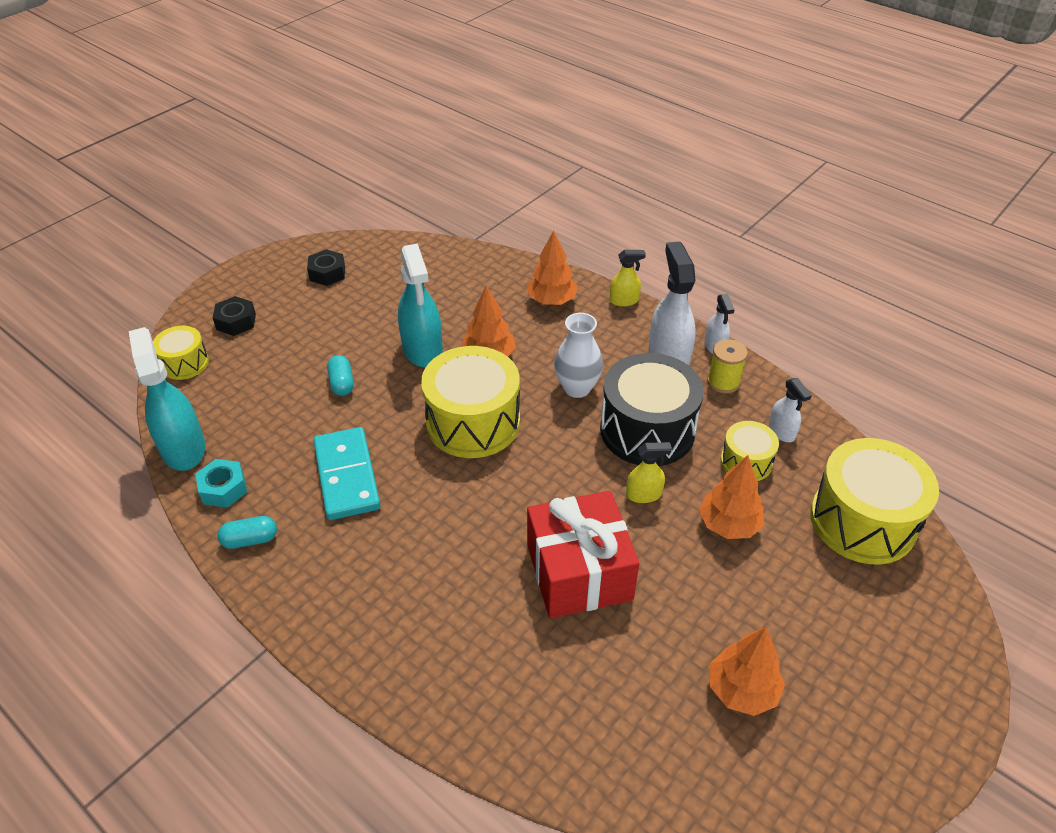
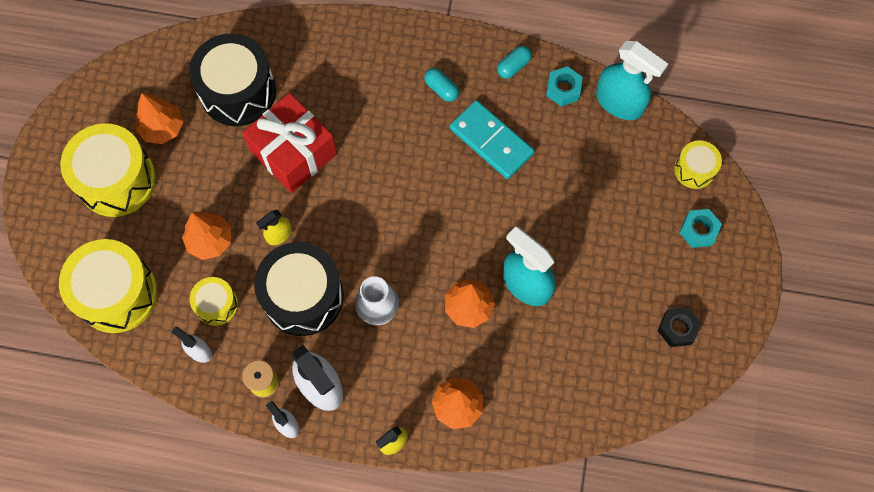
camera: 150 degrees right, 25 degrees up
black nut [212,296,256,336] -> turquoise nut [679,209,722,248]
turquoise capsule [327,355,354,396] -> turquoise capsule moved to [424,68,459,102]
yellow drum [421,346,520,458] -> yellow drum moved to [60,123,156,217]
none -> black drum [189,33,276,126]

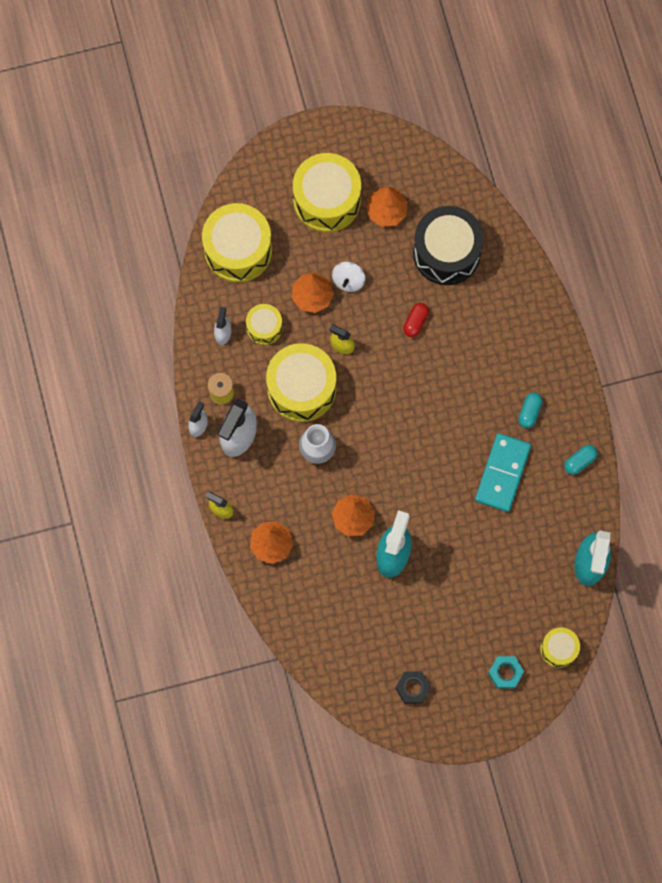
camera: 65 degrees right, 5 degrees up
red gift [242,93,337,193] -> red capsule [403,303,429,337]
black drum [254,242,344,336] -> yellow drum [266,343,336,422]
turquoise capsule [497,46,532,79] -> turquoise capsule turned 60 degrees counterclockwise [564,445,598,475]
turquoise nut [546,66,583,106] -> none
none -> white spinning top [332,261,365,292]

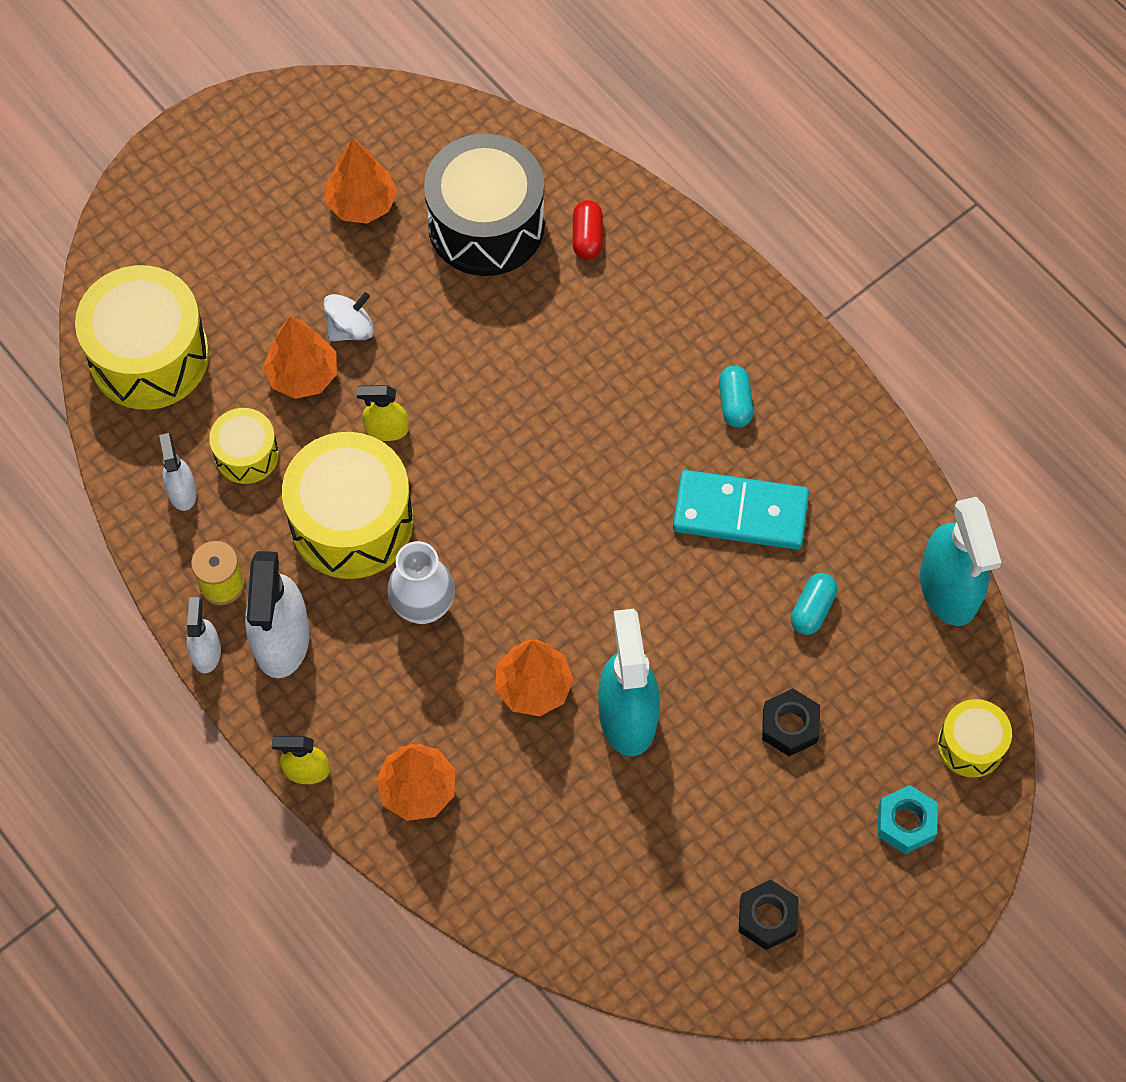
camera: 25 degrees left, 10 degrees down
yellow drum [293,153,361,232] -> none
white spinning top [332,261,365,292] -> white spinning top turned 120 degrees counterclockwise [323,292,374,341]
red capsule [403,303,429,337] -> red capsule moved to [573,200,603,260]
turquoise domino [475,433,531,512] -> turquoise domino turned 75 degrees counterclockwise [673,470,809,550]
turquoise capsule [564,445,598,475] -> turquoise capsule moved to [791,573,838,635]
none -> black nut [762,689,820,756]

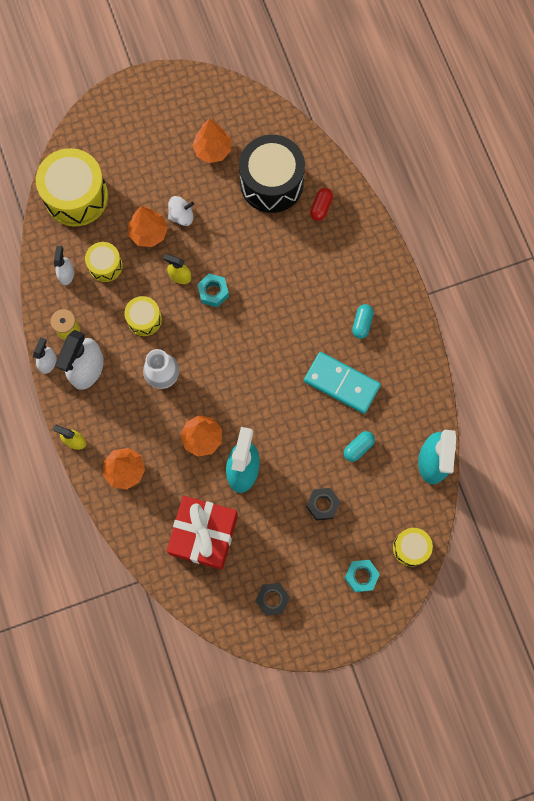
camera: 20 degrees right, 10 degrees up
yellow drum [282,432,413,579] -> yellow drum [124,296,162,336], size x0.52
none -> red gift [167,496,238,570]
none -> turquoise nut [197,274,229,307]

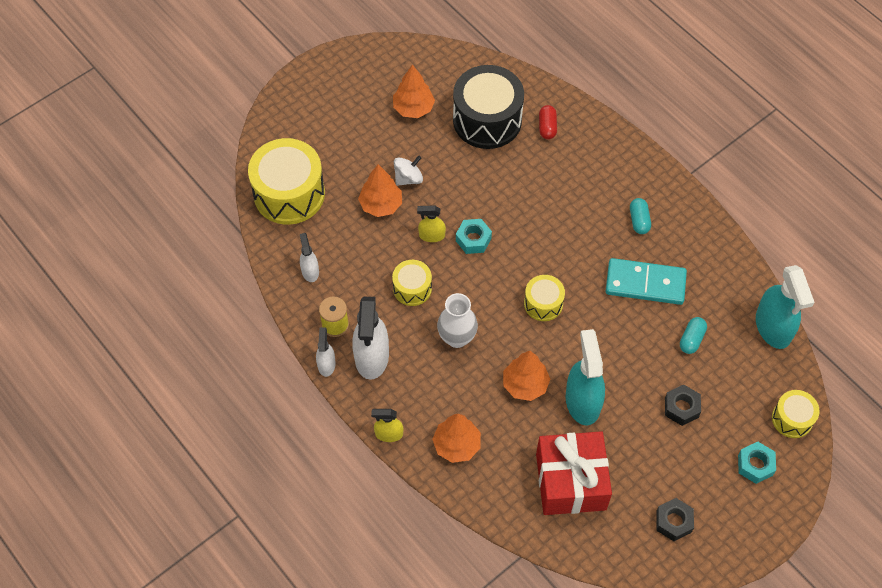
camera: 20 degrees left, 15 degrees down
yellow drum [85,242,123,282] -> yellow drum moved to [524,275,565,321]

